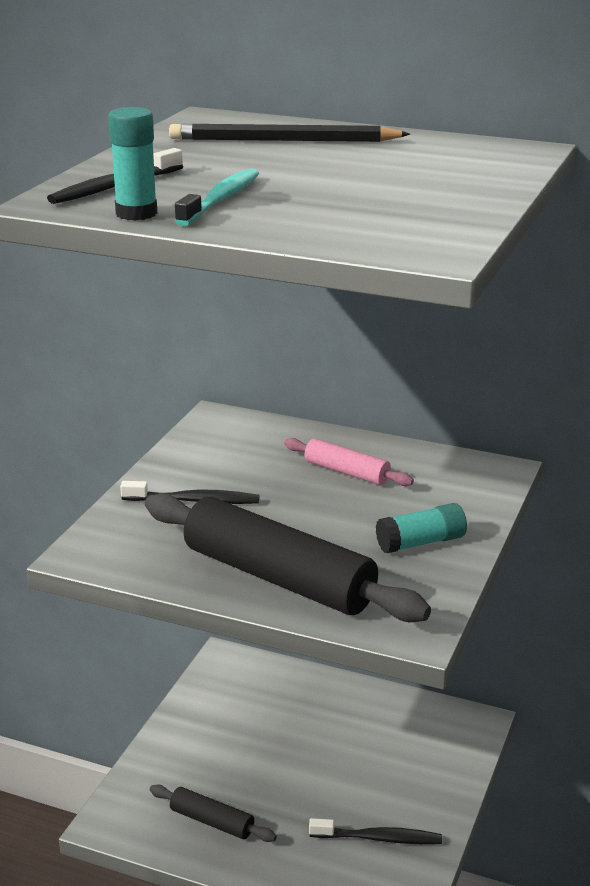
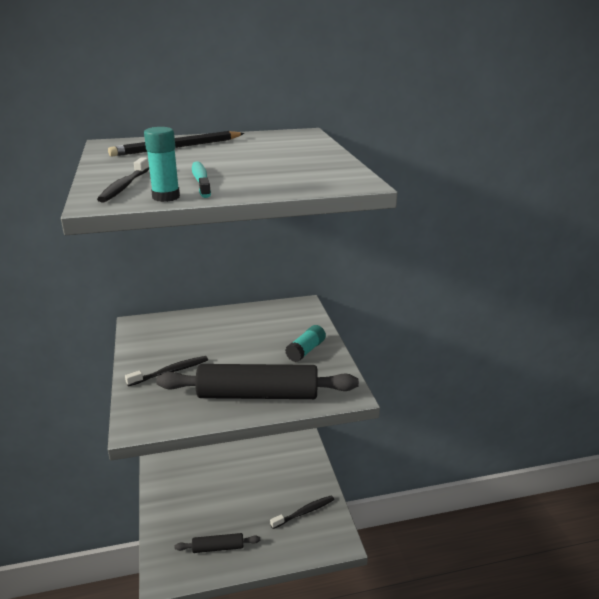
camera: 35 degrees left, 0 degrees up
pink rolling pin [284,438,414,486] -> none

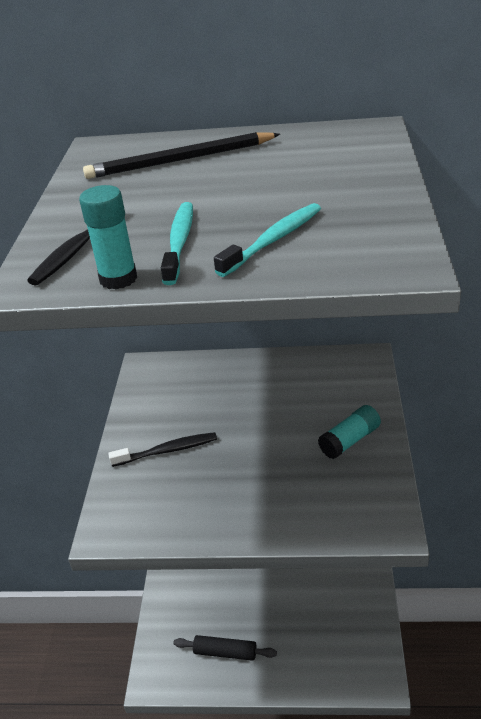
camera: 20 degrees right, 10 degrees up
black rolling pin [156,364,359,399] -> none
black toothbrush [270,495,334,529] -> none
none -> turquoise toothbrush [214,203,321,277]

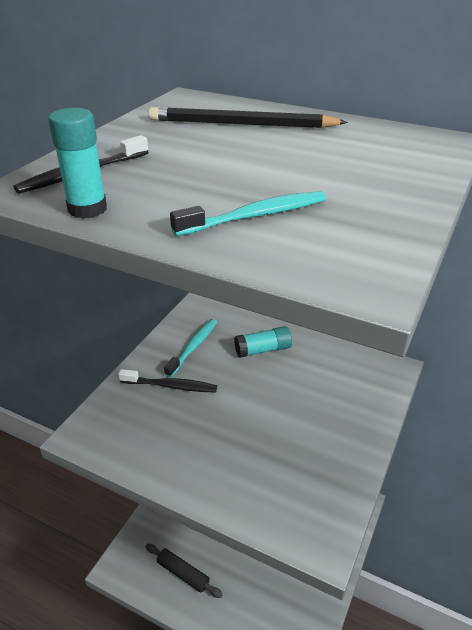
camera: 20 degrees right, 0 degrees up
turquoise toothbrush [161,202,193,285] -> turquoise toothbrush moved to [164,319,217,378]
turquoise glue stick [318,405,381,459] -> turquoise glue stick moved to [234,326,292,358]

